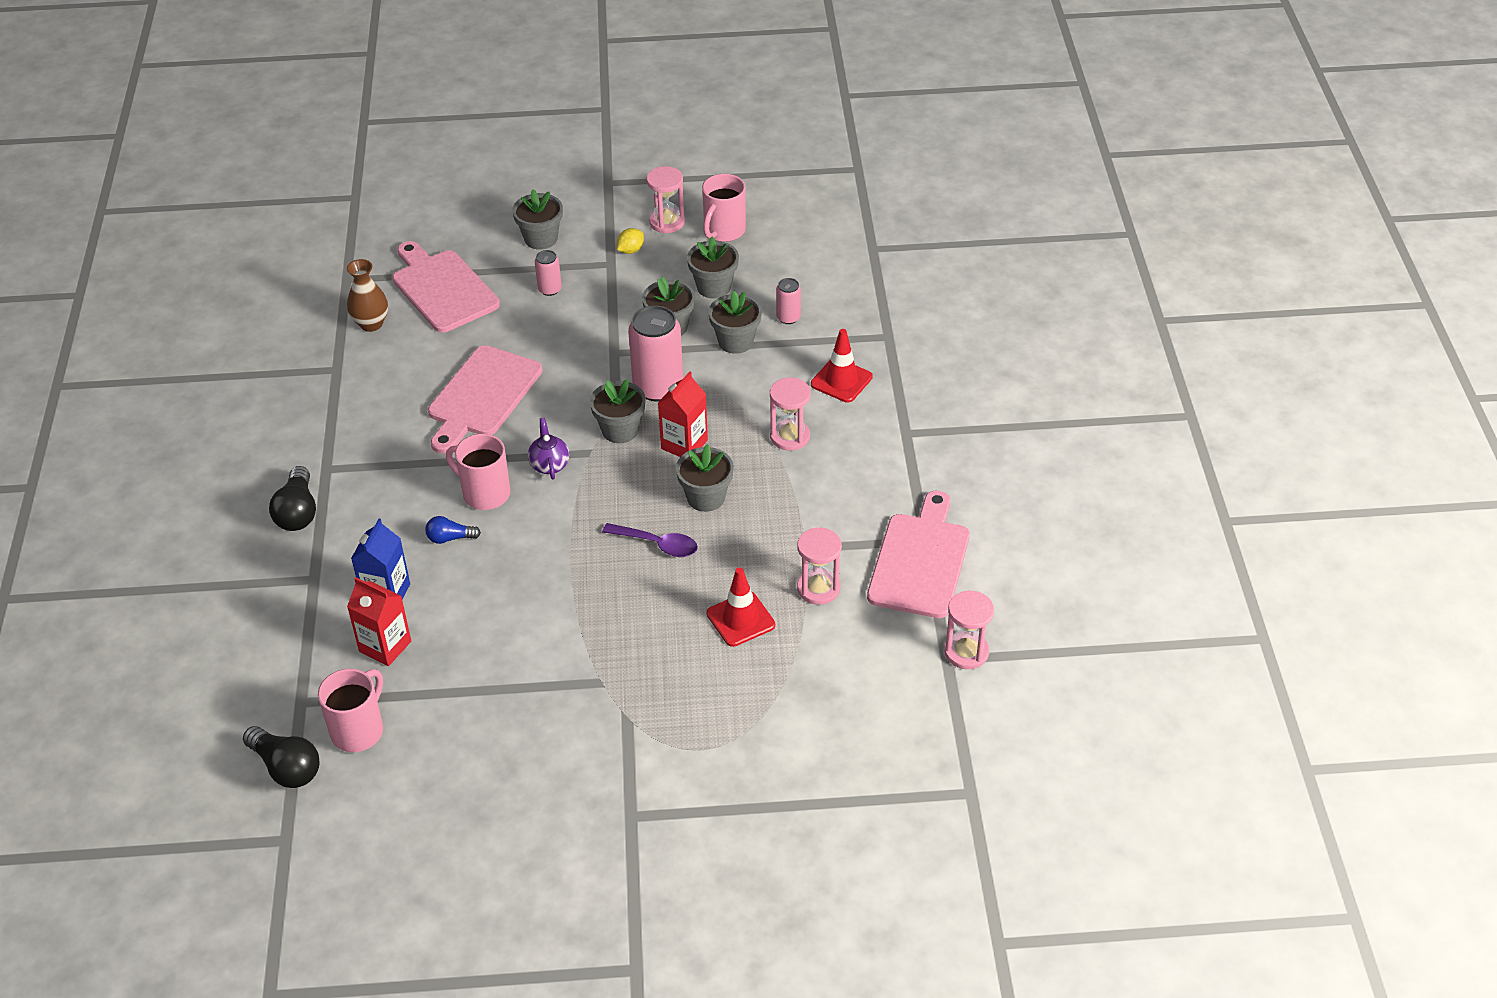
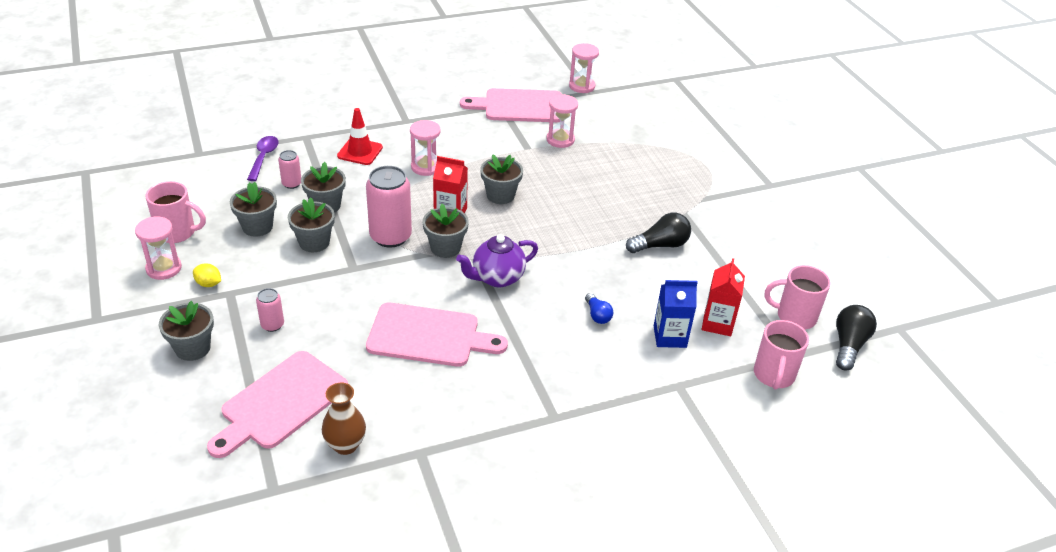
camera: 110 degrees left, 5 degrees down
black light bulb [269,466,316,531] -> black light bulb moved to [626,212,691,253]
pink mug [446,434,510,510] -> pink mug moved to [754,320,809,390]
purple teapot [528,418,569,480] -> purple teapot [456,234,538,287], size x1.54
purple spoon [602,523,698,557] -> purple spoon moved to [247,136,279,181]
red traffic cone [707,568,775,647] -> none

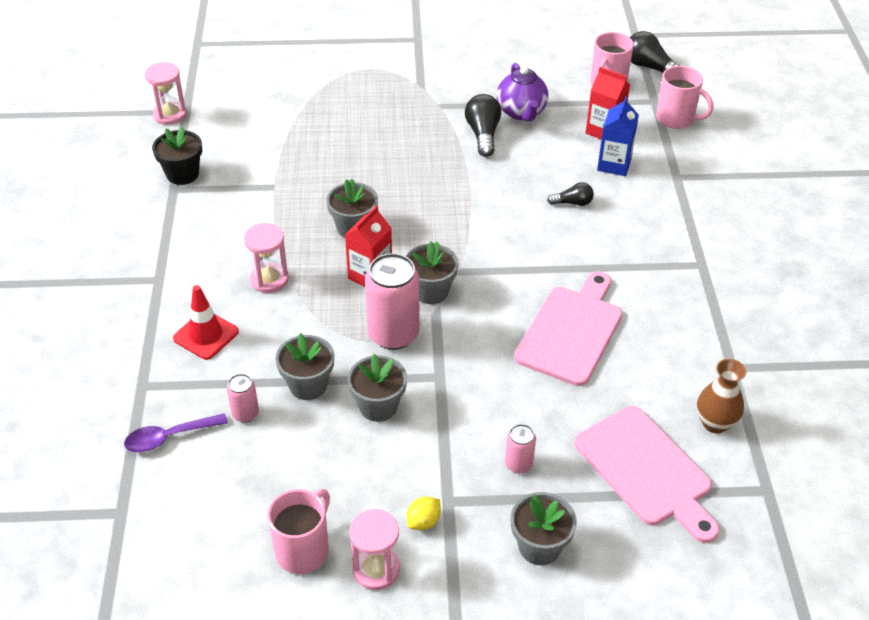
camera: 70 degrees left, 5 degrees up
grey flower pot [230,182,277,237] -> none
purple spoon [247,136,279,181] -> purple spoon turned 45 degrees counterclockwise [124,413,228,452]
purple teapot [456,234,538,287] -> purple teapot moved to [496,63,549,122]
pink cutting board [460,88,562,122] -> black flower pot [152,126,202,185]
pink hourglass [547,94,578,148] -> none
blue light bulb [585,293,613,324] -> black light bulb [547,182,594,206]

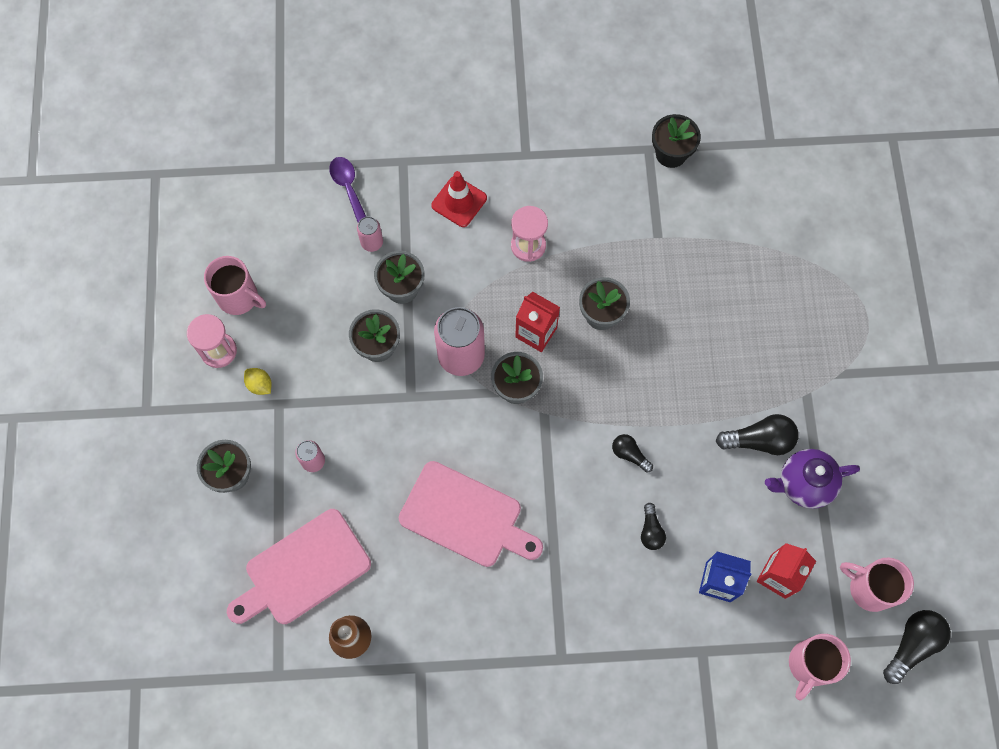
camera: 90 degrees right, 25 degrees up
pink hourglass [145,62,187,125] -> none
none -> black light bulb [612,434,653,472]

